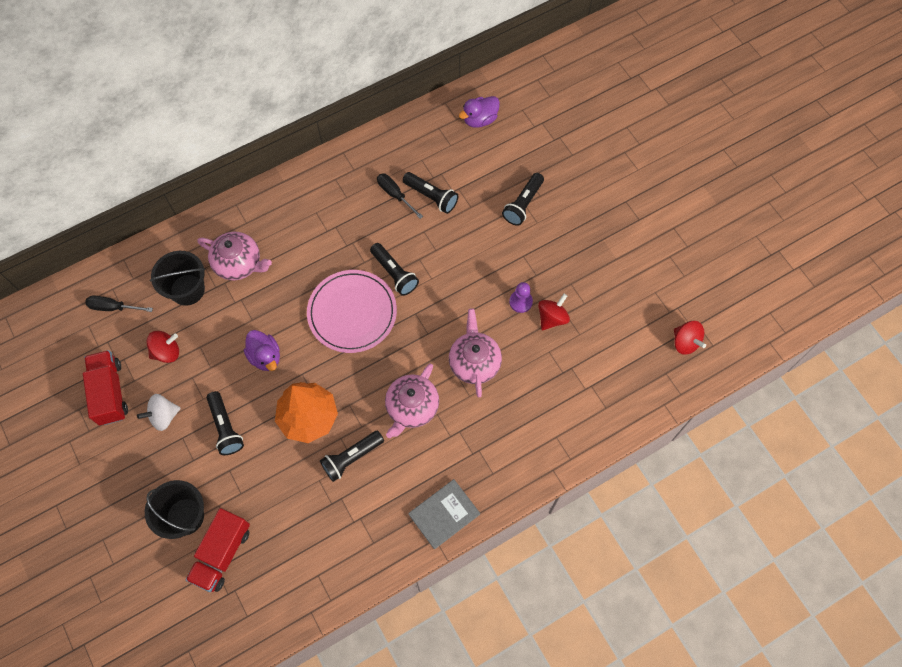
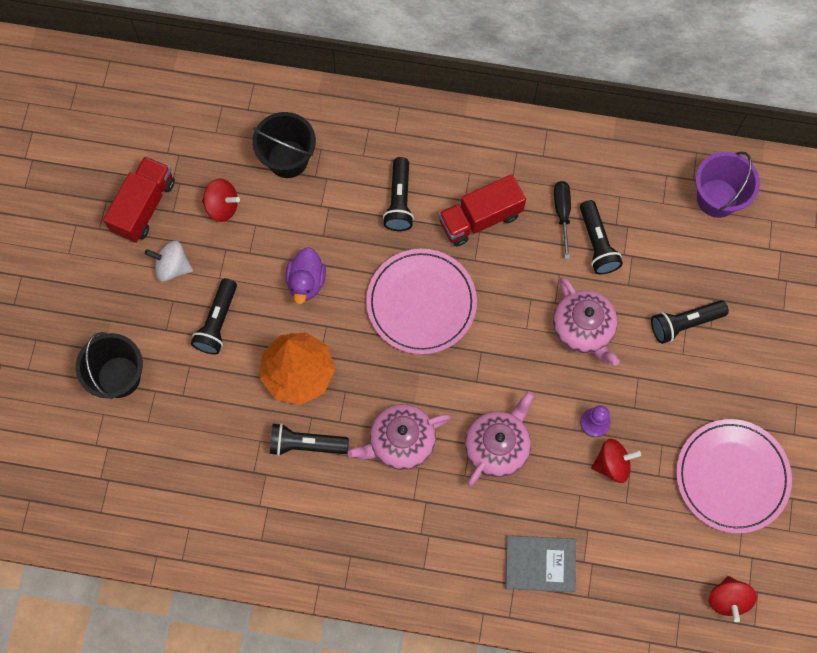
camera: 40 degrees right, 5 degrees up
black screwdriver [85,296,153,312] -> none
red truck [186,508,250,592] -> red truck moved to [438,174,526,246]
pink teapot [197,232,272,280] -> pink teapot moved to [553,277,619,366]
black flashlight [370,243,419,296] -> black flashlight moved to [383,157,414,231]
grey book [408,479,480,550] -> grey book moved to [505,535,576,593]
purple duck [459,96,500,128] -> purple bucket [696,152,760,218]
none -> pink plate [676,419,792,534]

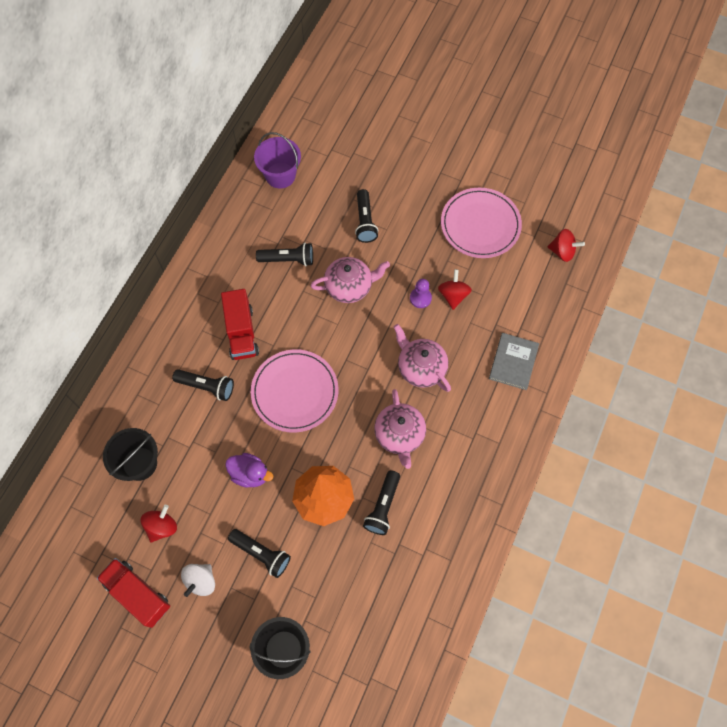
camera: 75 degrees left, 5 degrees down
black screwdriver [554,181,571,259] -> none

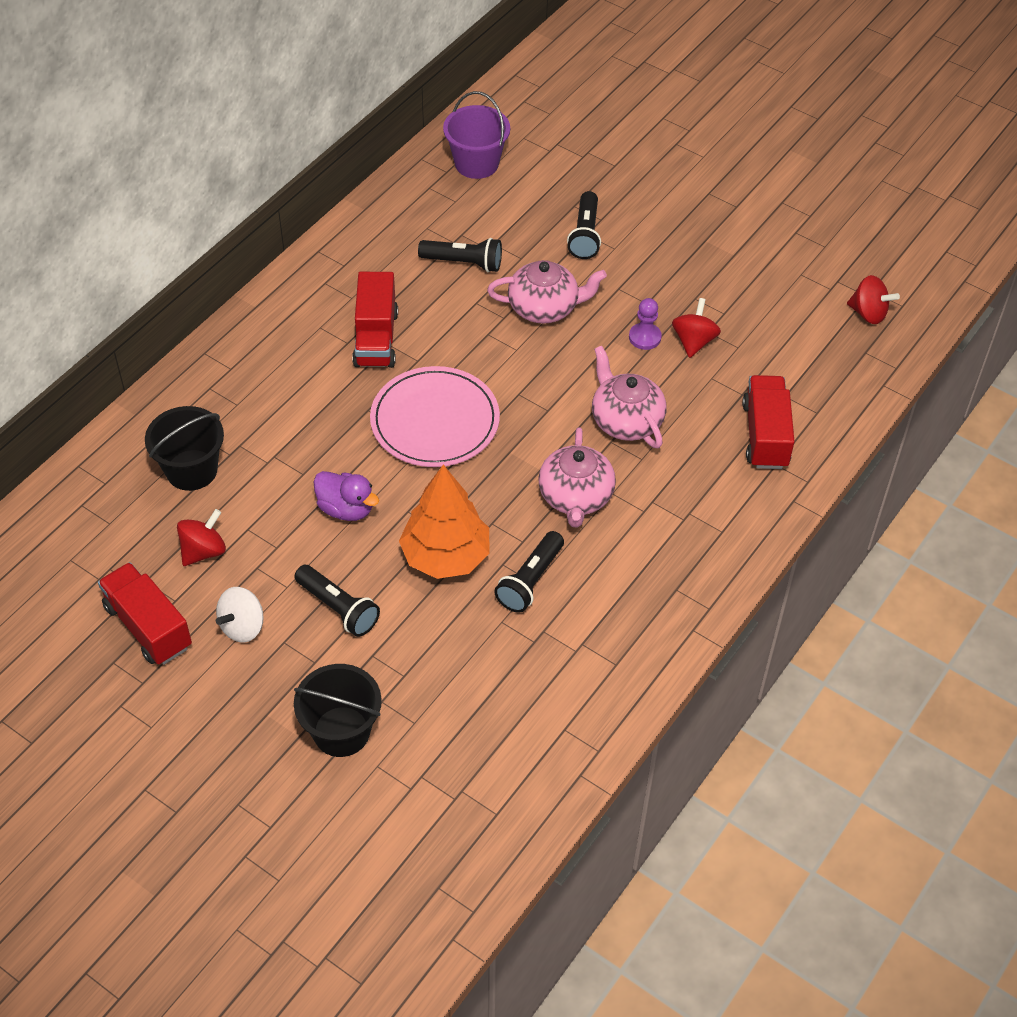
camera: 10 degrees right, 15 degrees down
black flashlight [172,369,234,401] -> none
pink plate [441,188,522,258] -> none
grey book [489,333,539,390] -> red truck [742,375,795,469]

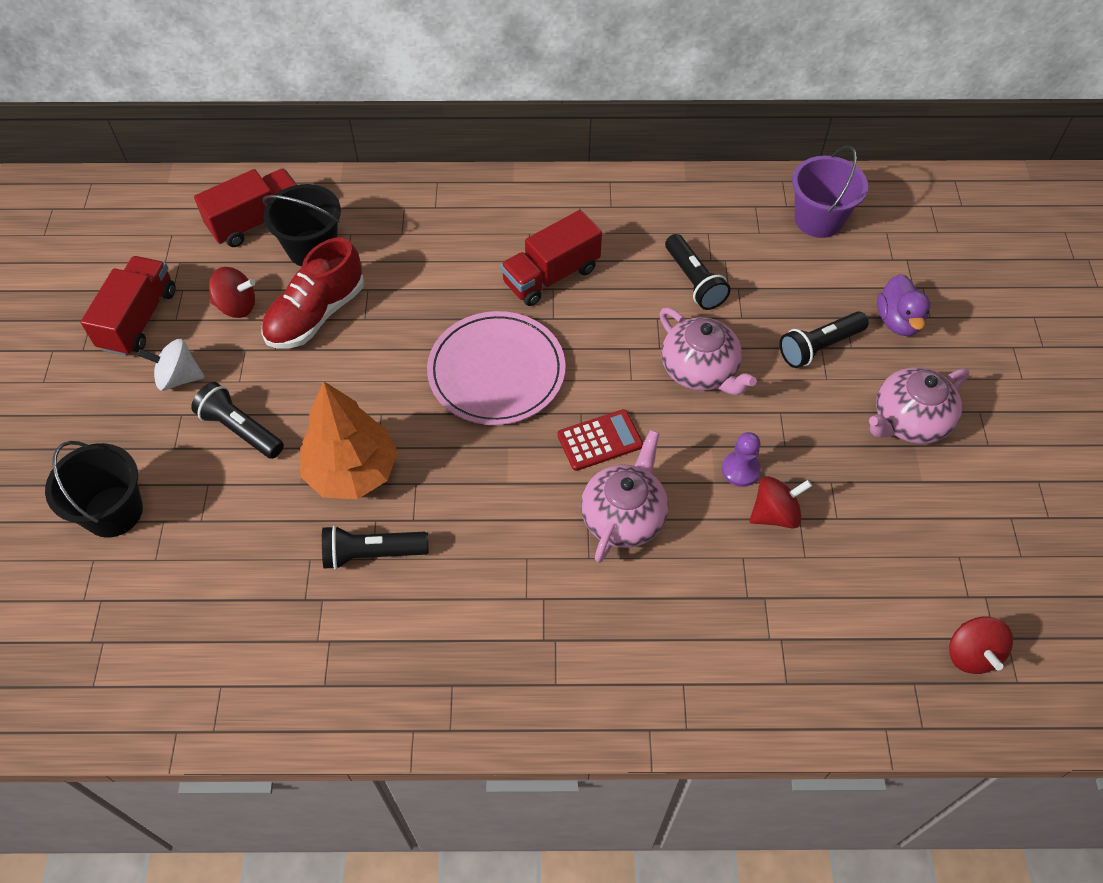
camera: 55 degrees right, 5 degrees up
black flashlight [294,565,380,637] -> black flashlight turned 120 degrees clockwise [191,382,284,459]
purple duck [314,471,379,521] -> purple duck moved to [877,274,930,336]
pink teapot [538,427,616,527] -> pink teapot moved to [869,367,970,444]
red truck [742,375,795,469] -> red truck moved to [194,169,297,247]
none -> red shoe [261,238,364,348]
none -> red calculator [557,409,643,471]

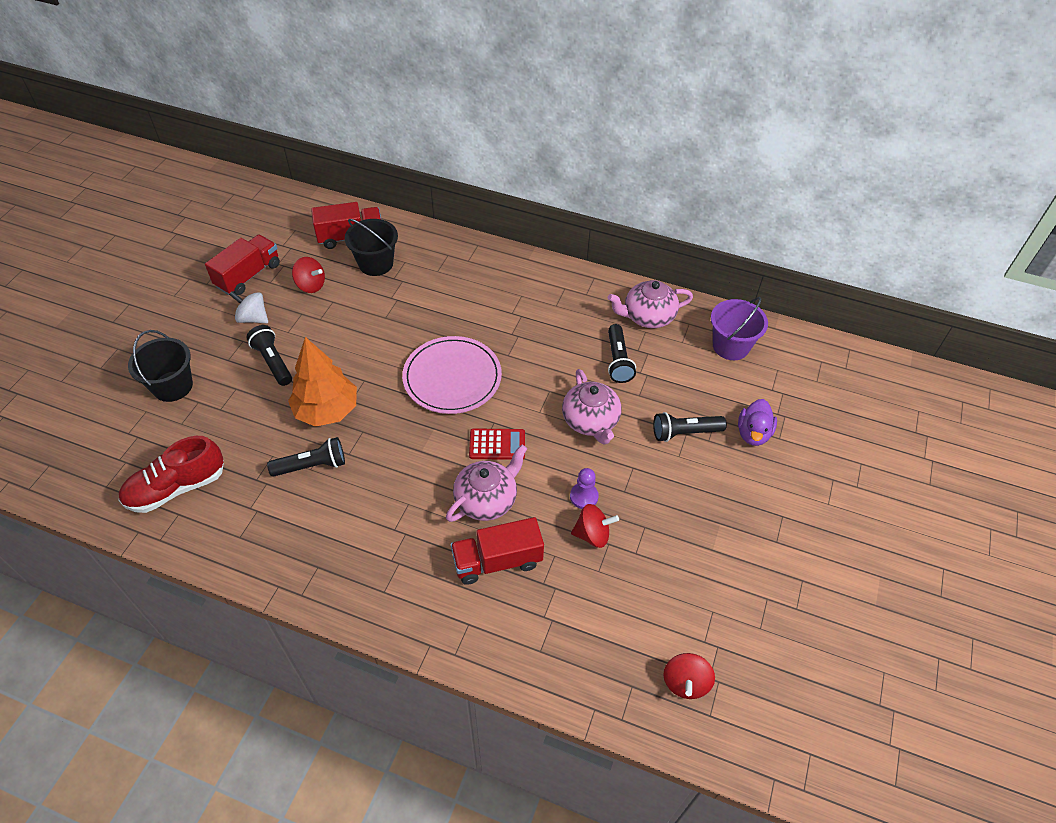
camera: 20 degrees right, 5 degrees down
red shoe [261,238,364,348] -> red shoe moved to [118,436,224,513]
black flashlight [322,525,429,570] -> black flashlight turned 150 degrees clockwise [267,437,345,477]
red truck [500,210,602,306] -> red truck moved to [451,517,544,585]
pink teapot [869,367,970,444] -> pink teapot moved to [608,280,693,328]

